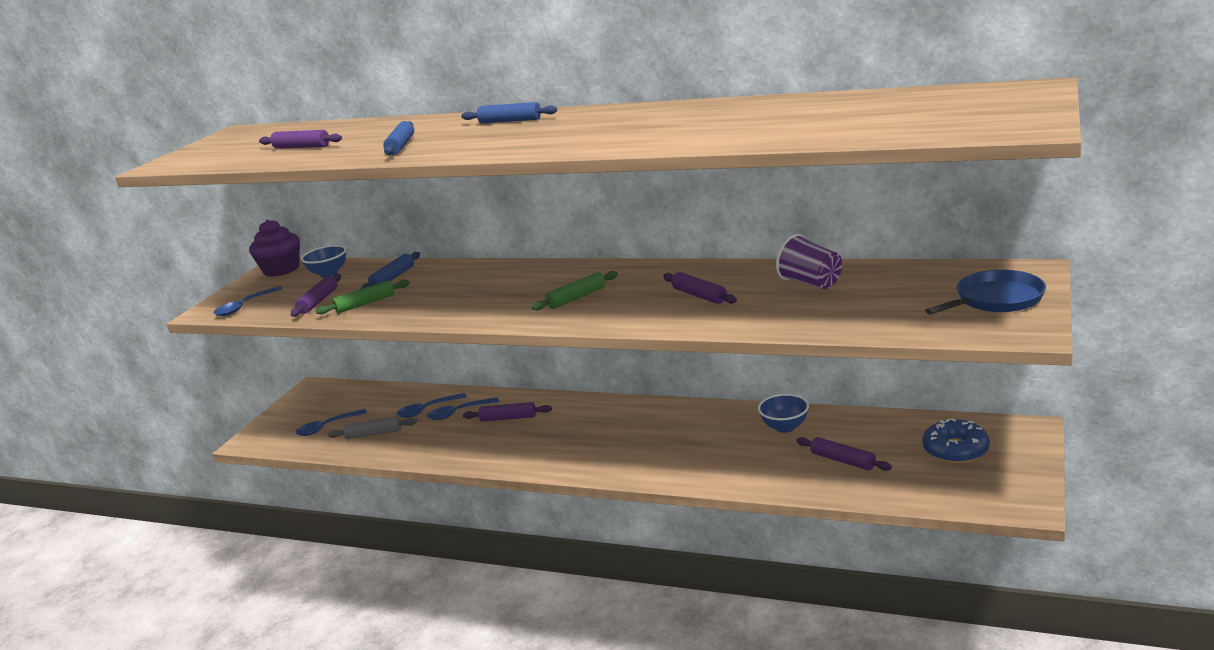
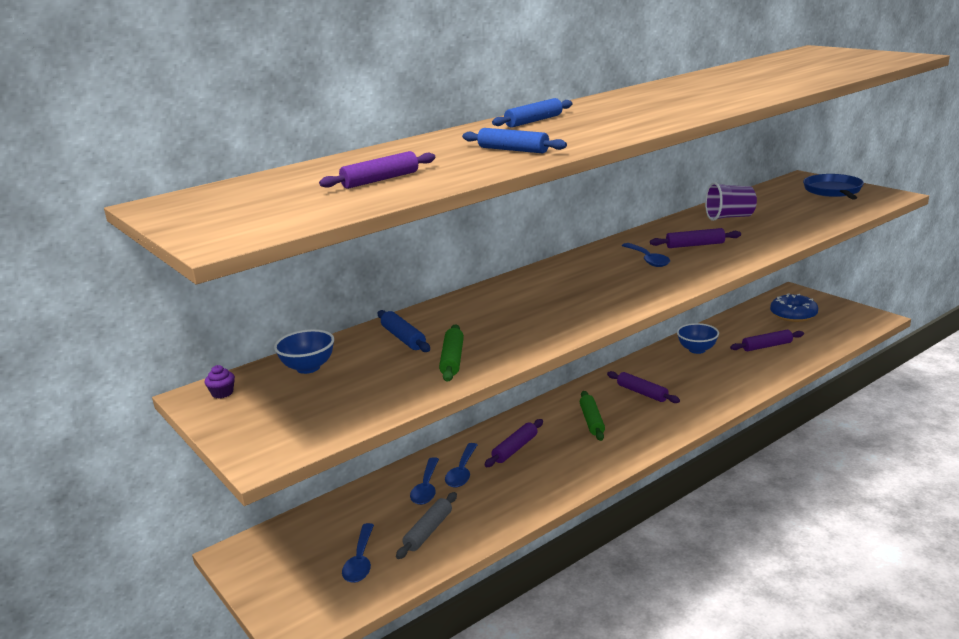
camera: 60 degrees left, 0 degrees up
blue spoon [214,286,283,316] -> blue spoon moved to [622,243,670,267]
purple cupcake [249,220,300,277] -> purple cupcake [205,365,235,398], size x0.42
purple rolling pin [291,274,341,317] -> purple rolling pin moved to [607,371,680,403]
green rolling pin [532,271,618,310] -> green rolling pin moved to [580,391,605,441]

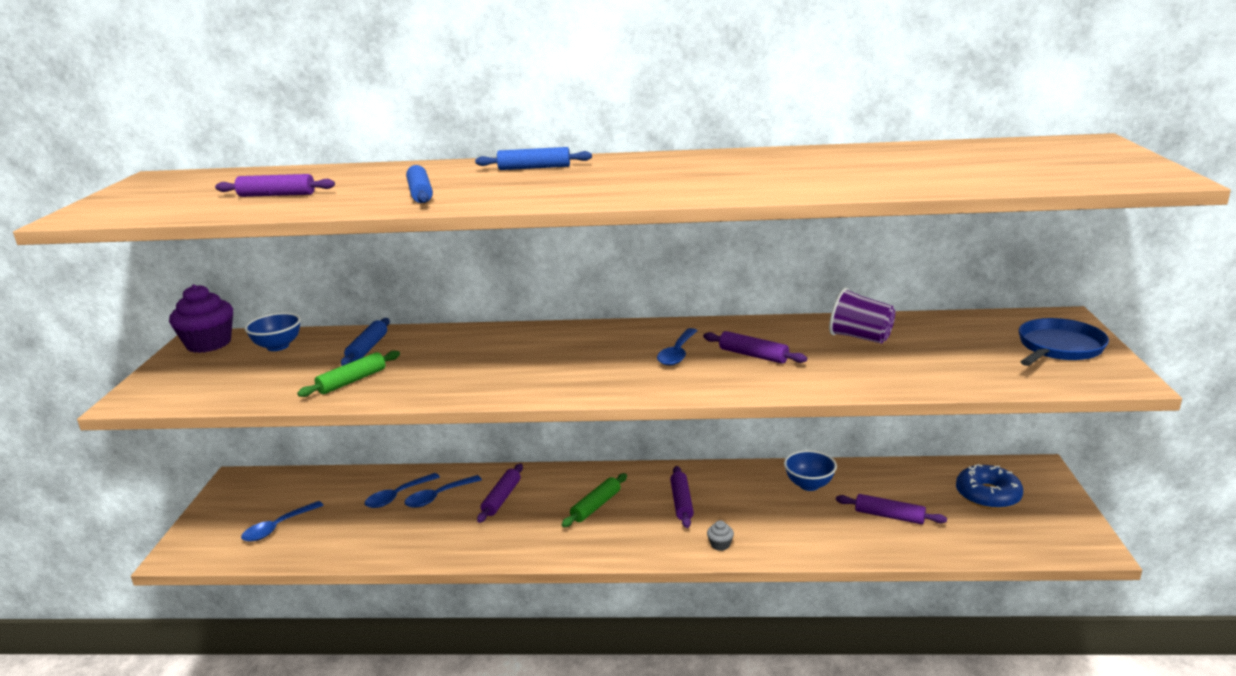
camera: 40 degrees right, 0 degrees up
purple cupcake [205,365,235,398] -> purple cupcake [169,284,233,353], size x2.38
grey rolling pin [396,492,457,559] -> none
purple rolling pin [484,419,543,467] -> purple rolling pin turned 60 degrees counterclockwise [477,464,523,523]
none -> grey cupcake [707,520,734,551]

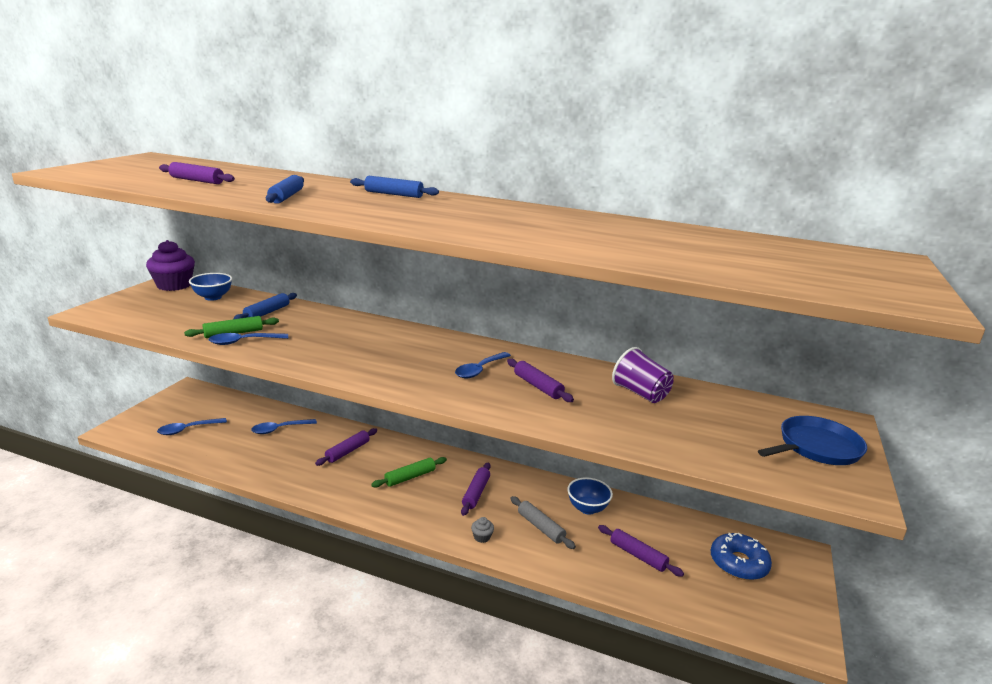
camera: 15 degrees right, 0 degrees up
blue spoon [405,475,482,508] -> blue spoon moved to [208,333,288,345]
none -> grey rolling pin [510,496,576,549]

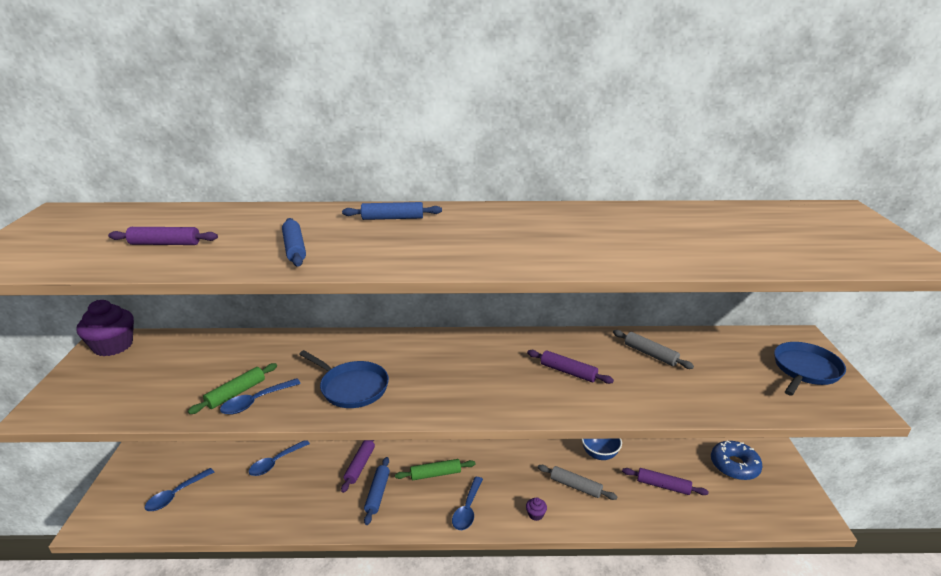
camera: 20 degrees left, 5 degrees up
blue bowl [189,273,232,301] -> none
blue rolling pin [233,293,297,319] -> blue rolling pin moved to [364,457,390,525]
green rolling pin [371,457,447,488] -> green rolling pin turned 45 degrees clockwise [395,459,475,480]
blue spoon [455,352,511,378] -> blue spoon moved to [452,477,483,530]
purple rolling pin [461,462,490,516] -> none
grey cupcake [471,517,494,543] -> purple cupcake [526,497,547,521]
purple cup [612,347,673,403] -> grey rolling pin [613,330,694,369]
none -> blue pan [299,350,389,408]

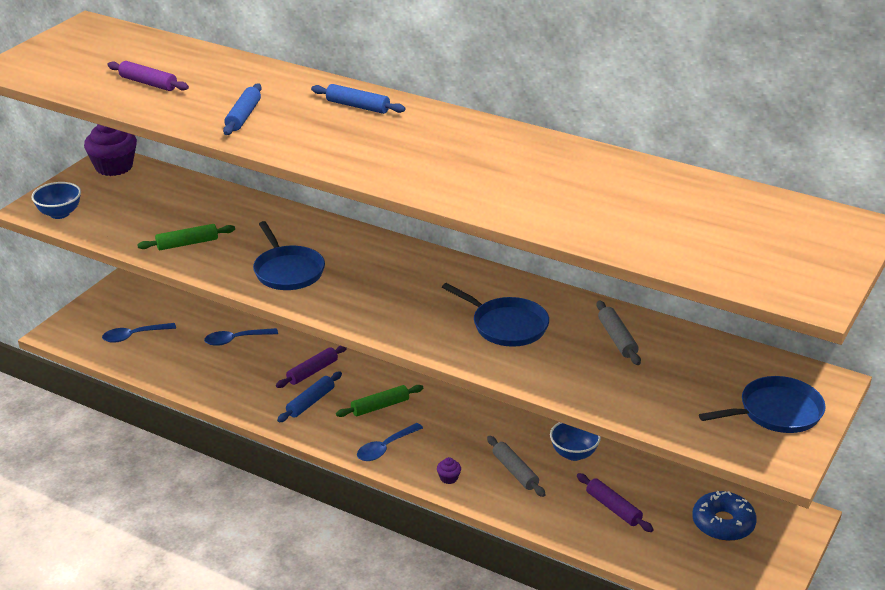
camera: 30 degrees right, 5 degrees up
blue spoon [220,378,301,415] -> none
green rolling pin [395,459,475,480] -> green rolling pin turned 45 degrees counterclockwise [336,385,423,417]
purple rolling pin [527,350,614,384] -> blue pan [442,283,549,347]
none -> blue bowl [31,182,81,219]

